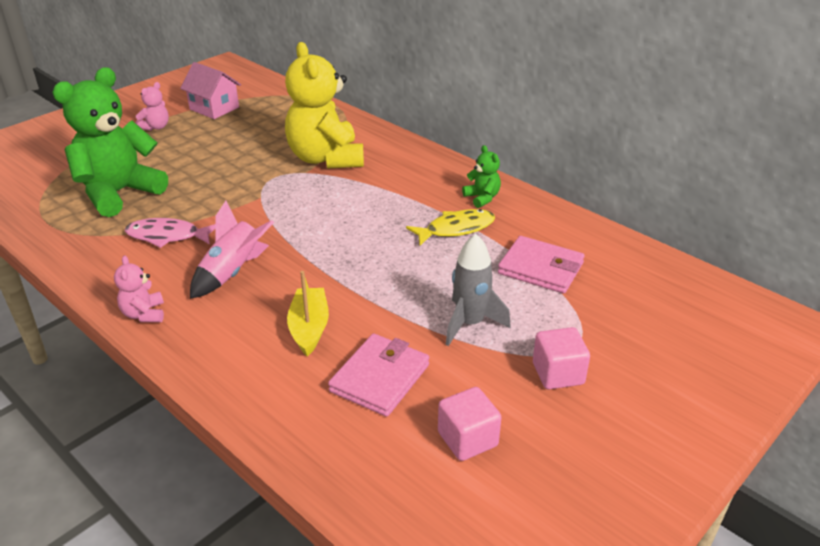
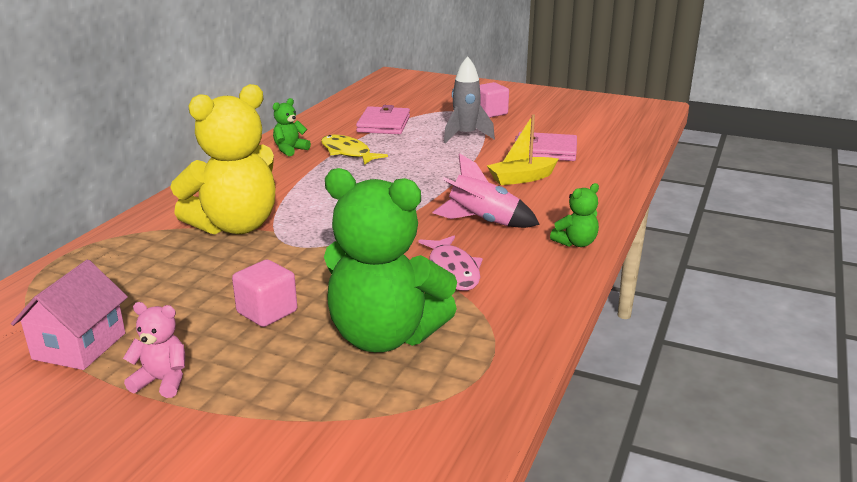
camera: 110 degrees left, 10 degrees down
pink teddy bear [114,256,164,322] -> green teddy bear [550,183,599,247]
pink cube [438,387,501,461] -> pink cube moved to [232,260,297,327]

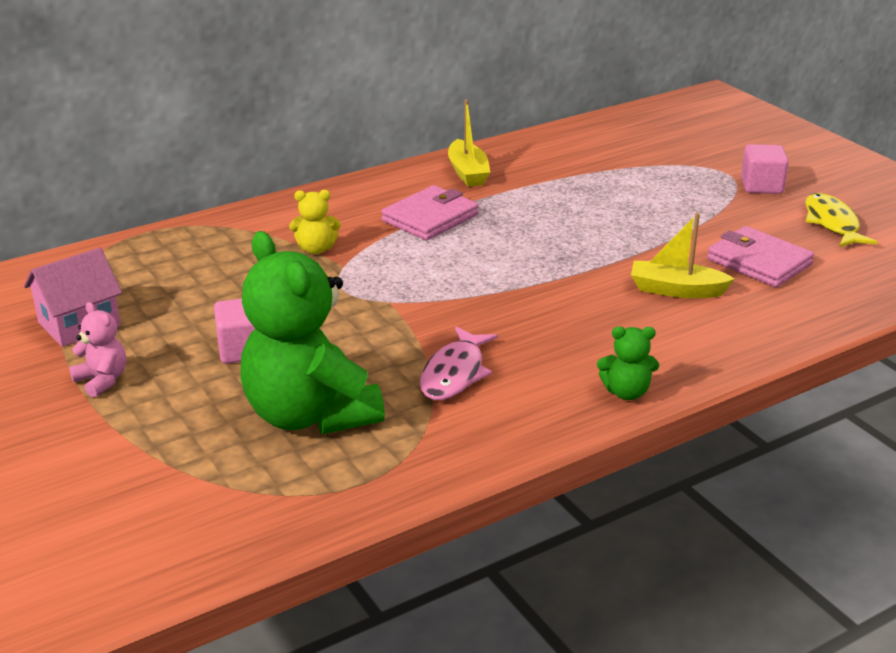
camera: 35 degrees right, 5 degrees up
yellow teddy bear [170,84,275,235] -> yellow teddy bear [289,190,341,254], size x0.43
green teddy bear [273,98,311,156] -> yellow boat [448,100,490,187]
yellow fish [321,135,388,165] -> yellow fish moved to [805,193,878,247]
pink wallet [356,105,410,134] -> pink wallet moved to [381,185,479,240]
pink rocket [432,153,540,228] -> none
grey rocket [444,56,495,143] -> none

